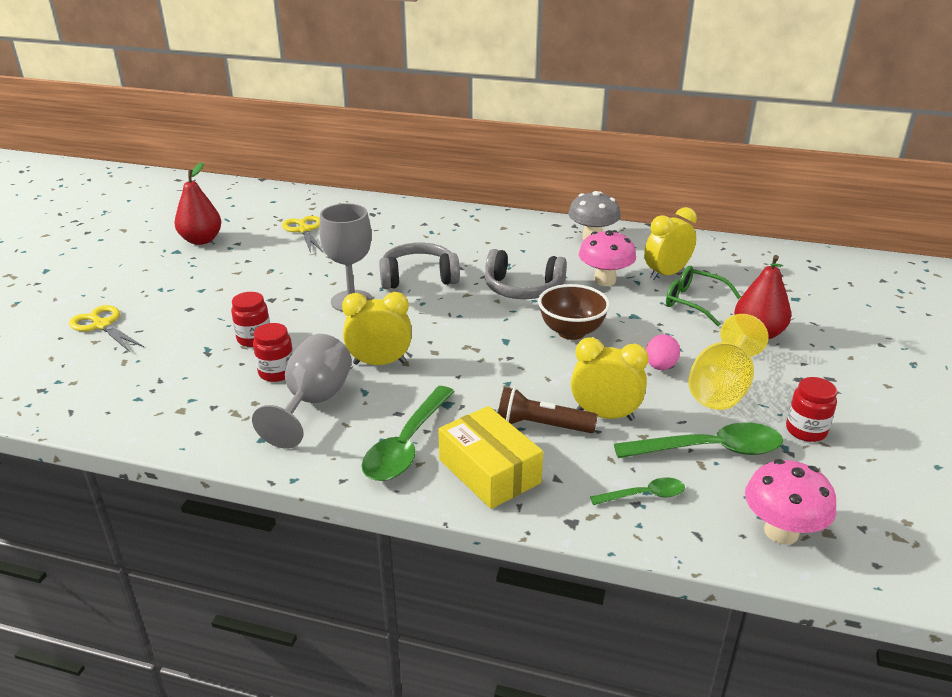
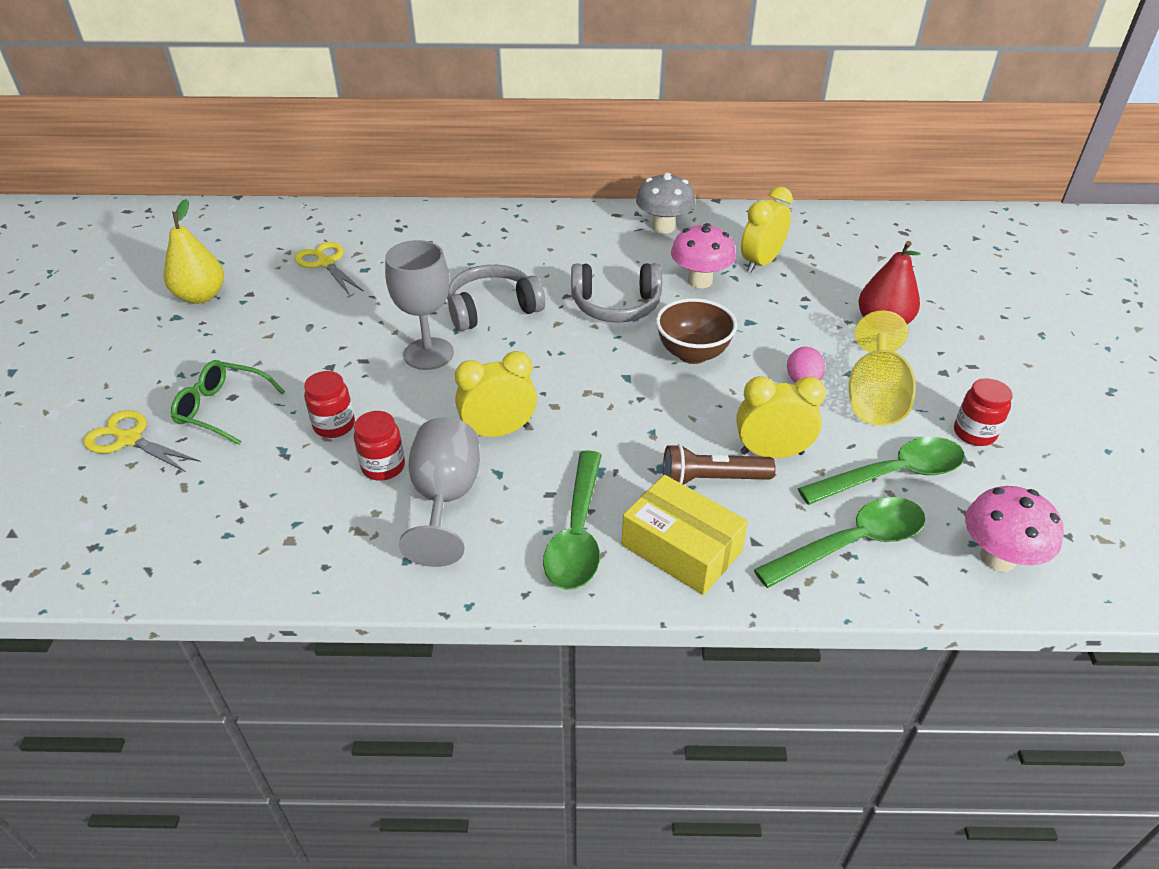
camera: 15 degrees left, 10 degrees up
red pear [175,162,221,245] -> yellow pear [164,199,224,304]
green spoon [590,477,685,505] -> green spoon [754,497,925,588], size x1.85
green glasses [666,266,741,326] -> green glasses moved to [171,360,285,445]

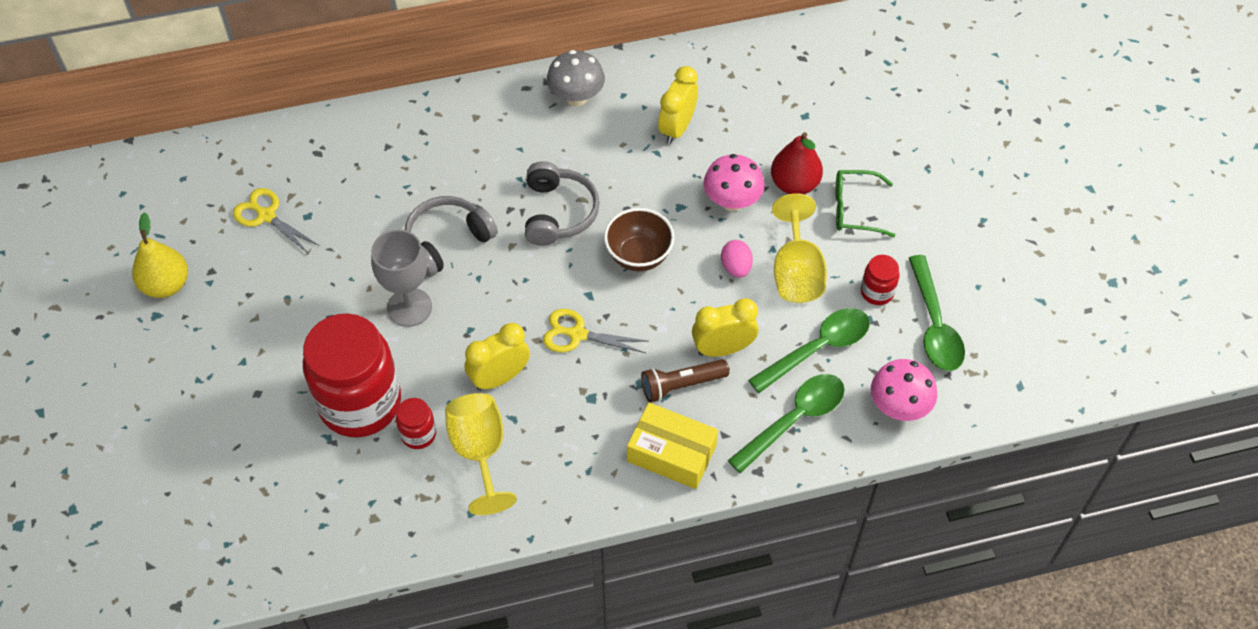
camera: 15 degrees left, 15 degrees up
yellow scissors [83,410,201,472] -> yellow scissors moved to [543,309,649,353]
green glasses [171,360,285,445] -> green glasses moved to [836,170,895,237]
red jar [304,371,355,438] -> red jar [303,313,401,438], size x2.36
grey goblet [399,417,480,567] -> yellow goblet [445,393,517,515]
green spoon [543,450,602,590] -> green spoon moved to [909,255,965,371]
grey headphones [571,263,662,323] -> grey headphones turned 75 degrees counterclockwise [525,161,600,246]
pink mushroom [671,223,736,288] -> pink mushroom moved to [704,154,765,211]

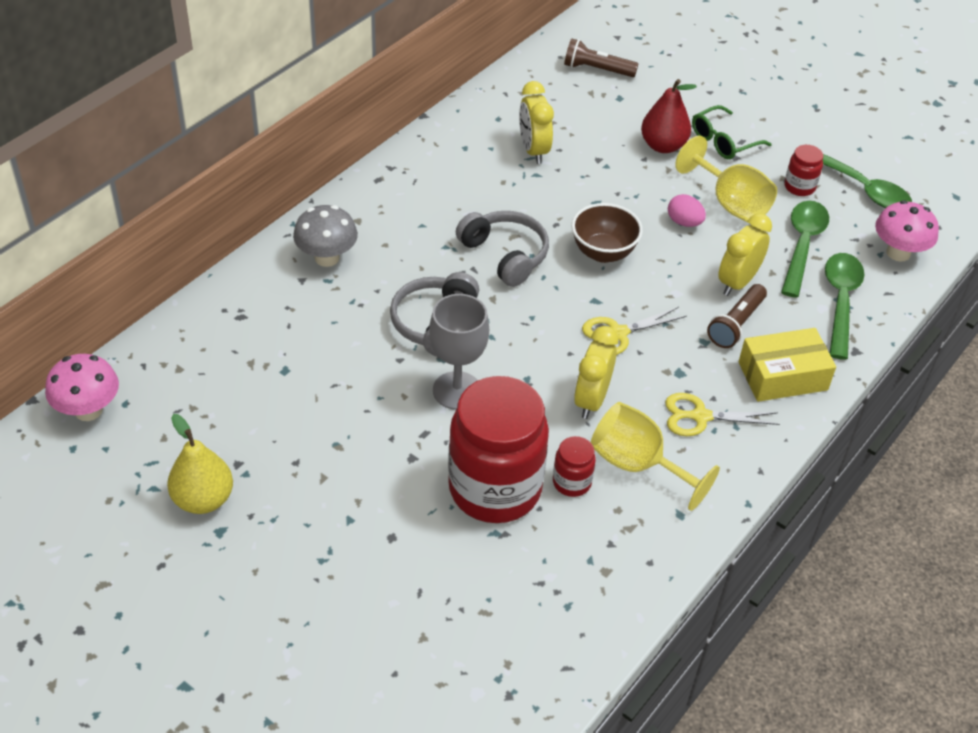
camera: 40 degrees left, 10 degrees down
yellow scissors [233,188,320,254] -> yellow scissors moved to [665,393,780,436]
grey mushroom [547,50,605,106] -> grey mushroom moved to [293,205,358,267]
pink mushroom [704,154,765,211] -> pink mushroom moved to [45,354,119,421]
none -> brown flashlight [564,38,638,77]

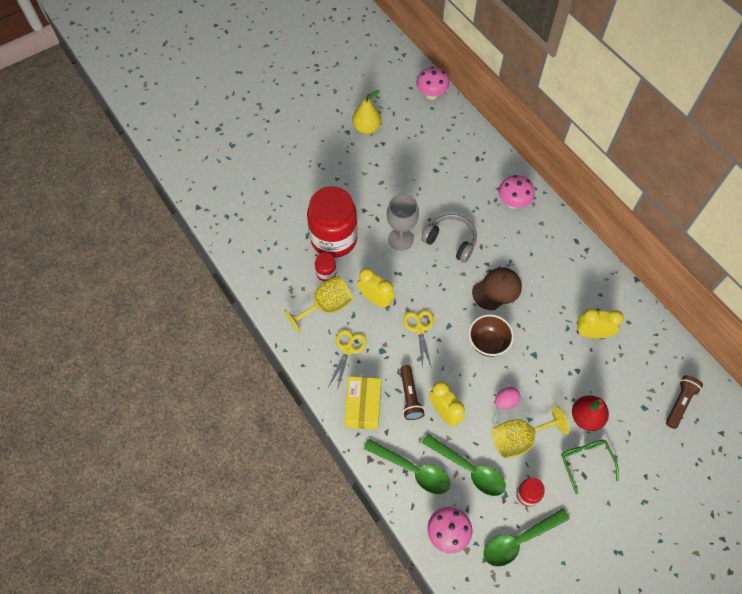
camera: 110 degrees right, 15 degrees up
grey mushroom [293,205,358,267] -> pink mushroom [498,175,535,209]
grey headphones [456,211,549,287] -> brown cap [472,267,522,310]
brown flashlight [707,284,767,348] -> brown flashlight turned 150 degrees counterclockwise [400,365,425,420]

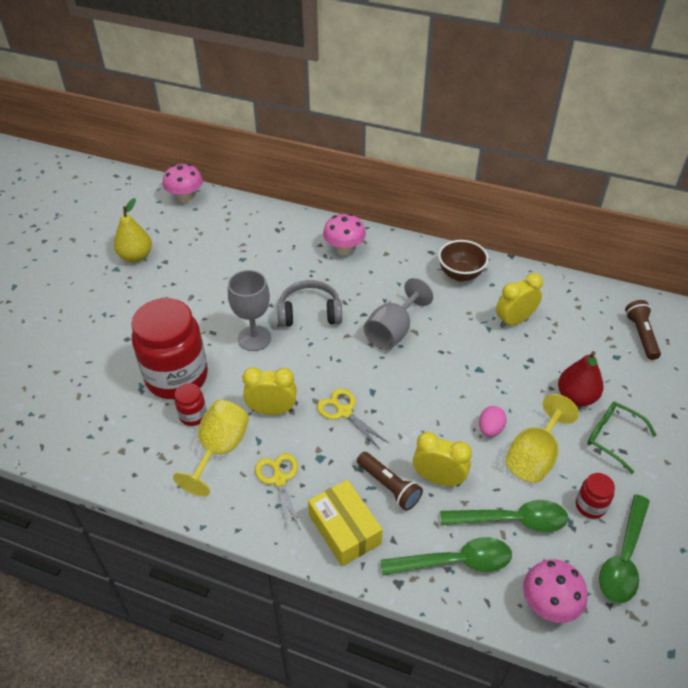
camera: 35 degrees left, 15 degrees down
brown bowl [468,314,514,357] -> brown bowl moved to [438,240,489,282]
brown cap [472,267,522,310] -> grey goblet [364,278,433,350]

